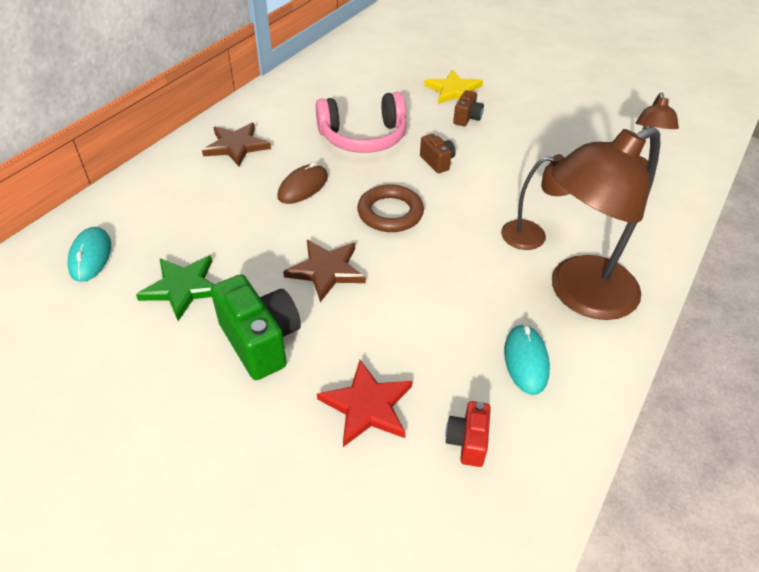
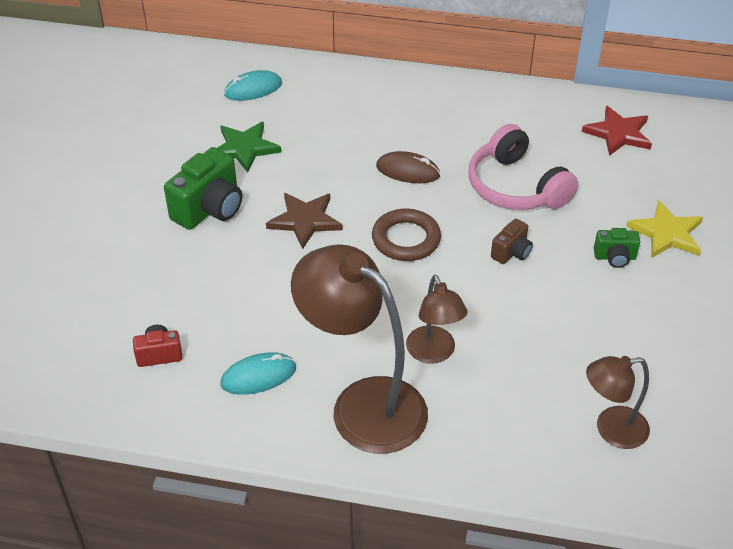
camera: 70 degrees right, 0 degrees up
brown star [202,123,271,166] -> none
red star [317,360,412,447] -> red star moved to [582,106,652,156]
brown camera [453,90,484,126] -> green camera [594,228,640,268]

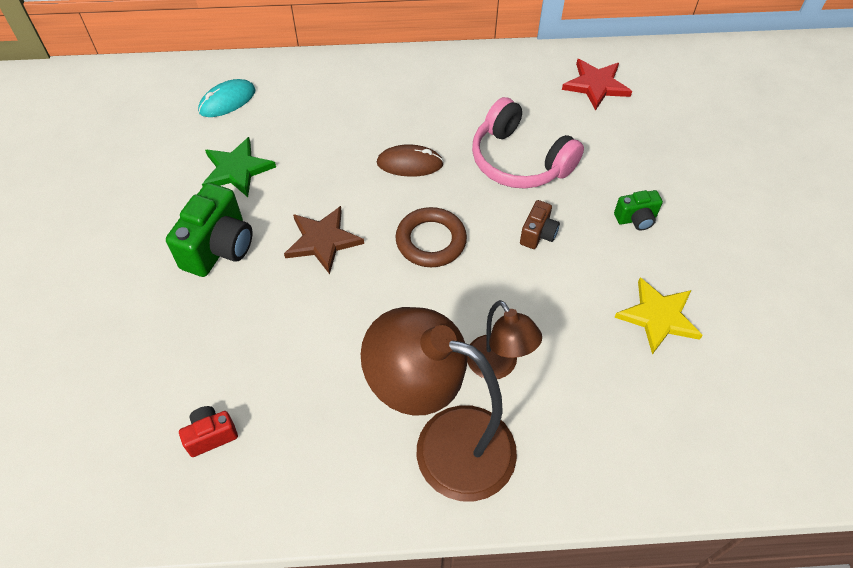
camera: 15 degrees left, 10 degrees up
turquoise mouse [220,353,296,395] -> none
brown lamp [586,356,650,449] -> none
yellow star [626,200,703,258] -> yellow star moved to [614,277,703,355]

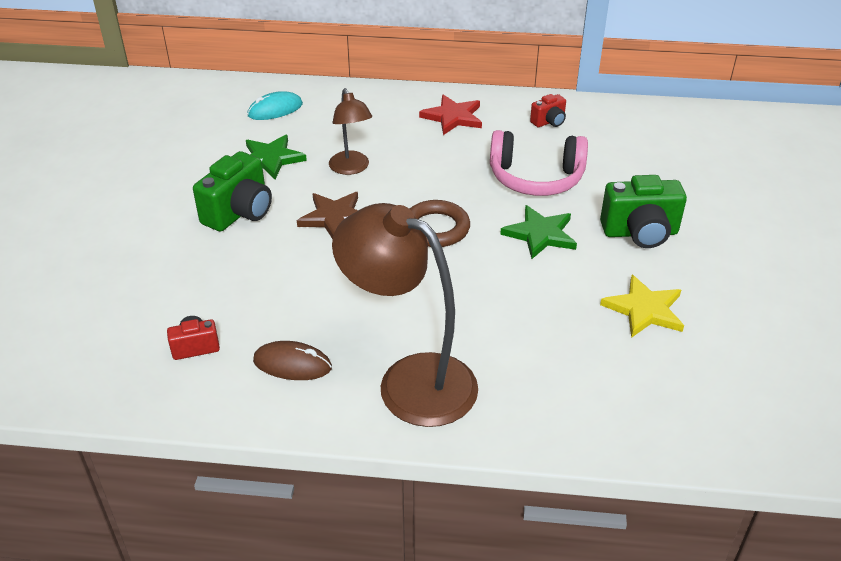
camera: 10 degrees right, 15 degrees down
brown mouse [377,144,444,177] -> brown mouse moved to [253,341,332,380]
brown lamp [467,300,542,379] -> brown lamp moved to [329,88,372,175]
pink headphones [472,97,584,189] -> pink headphones turned 45 degrees counterclockwise [490,130,588,196]
brown camera [520,200,560,249] -> green star [500,205,577,259]
red star [562,59,632,111] -> red star moved to [419,95,482,135]
green camera [614,190,663,231] -> green camera [600,175,687,248], size x1.86
none -> red camera [530,94,566,127]

